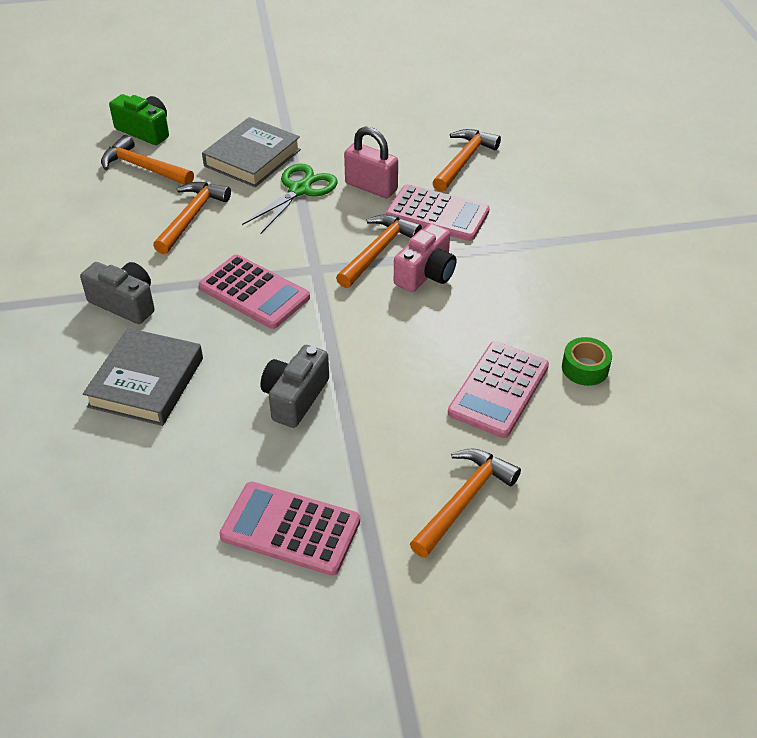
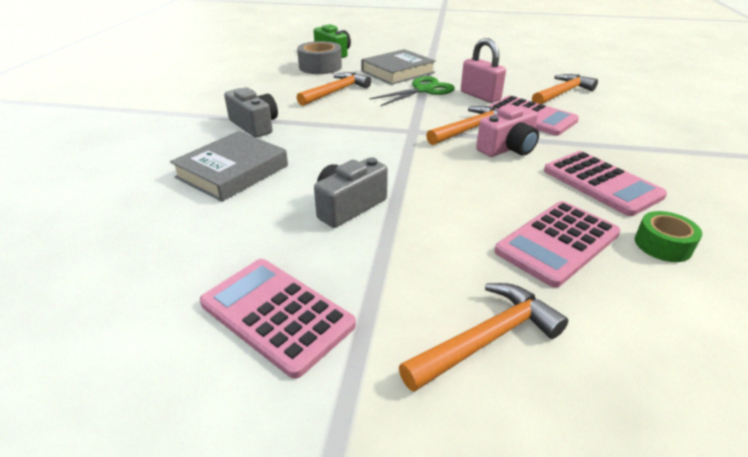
camera: 20 degrees right, 10 degrees down
orange hammer [101,135,194,185] -> grey tape [297,41,342,74]
pink calculator [199,255,310,329] -> pink calculator moved to [544,151,667,216]

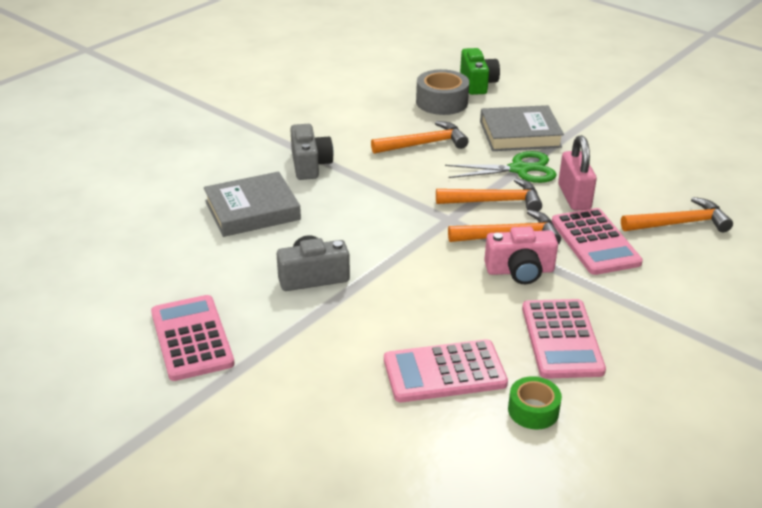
camera: 30 degrees right, 0 degrees up
orange hammer [399,283,568,392] -> orange hammer moved to [436,178,542,212]

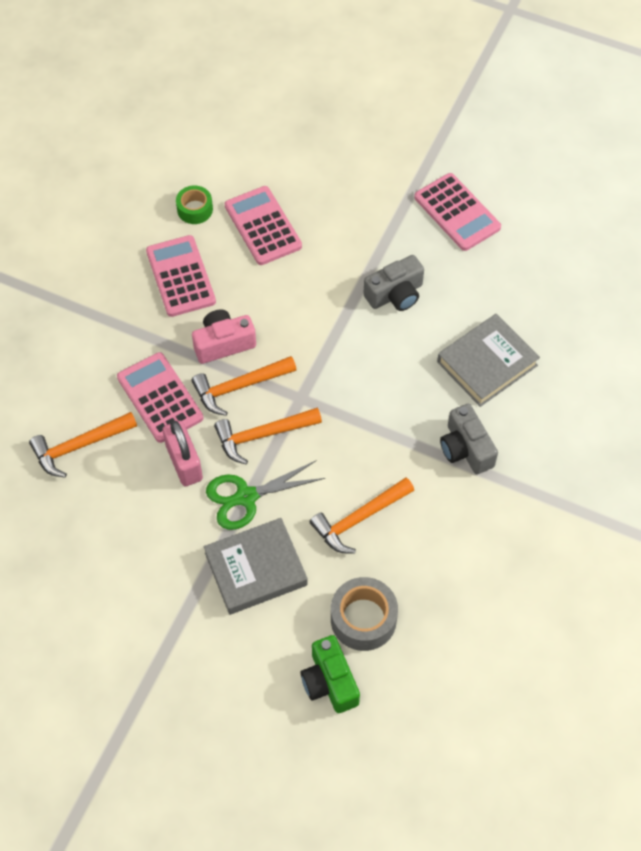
camera: 165 degrees right, 25 degrees up
pink calculator [384,339,508,402] -> pink calculator turned 90 degrees counterclockwise [225,186,302,265]

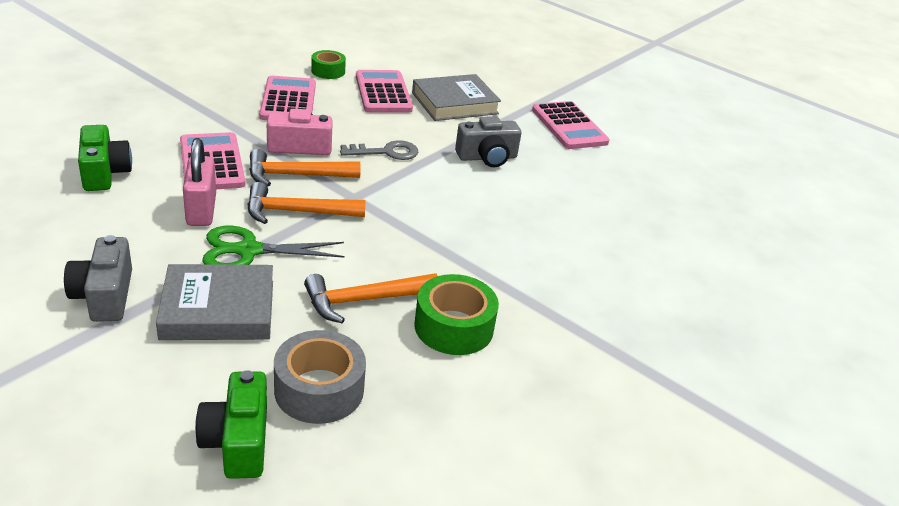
camera: 10 degrees right, 25 degrees down
orange hammer [29,412,137,478] -> green camera [78,125,132,191]
grey book [437,314,540,407] -> grey book moved to [412,74,501,121]
grey camera [440,404,498,474] -> grey camera moved to [64,235,132,322]
none -> grey key [340,140,418,160]
none -> green tape [415,274,499,355]

